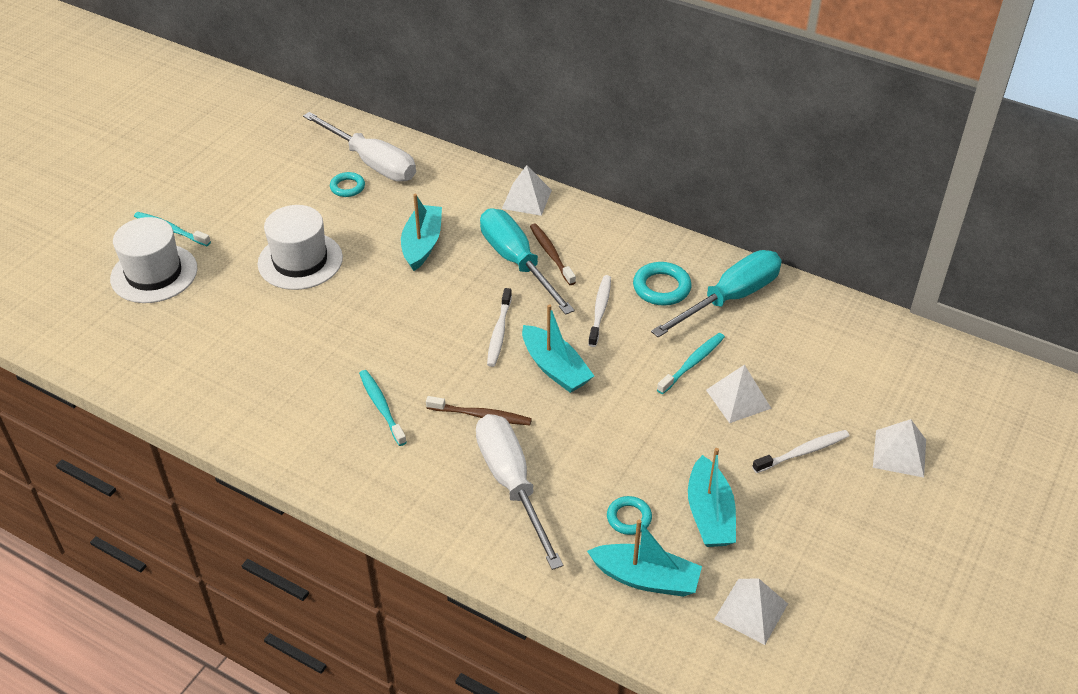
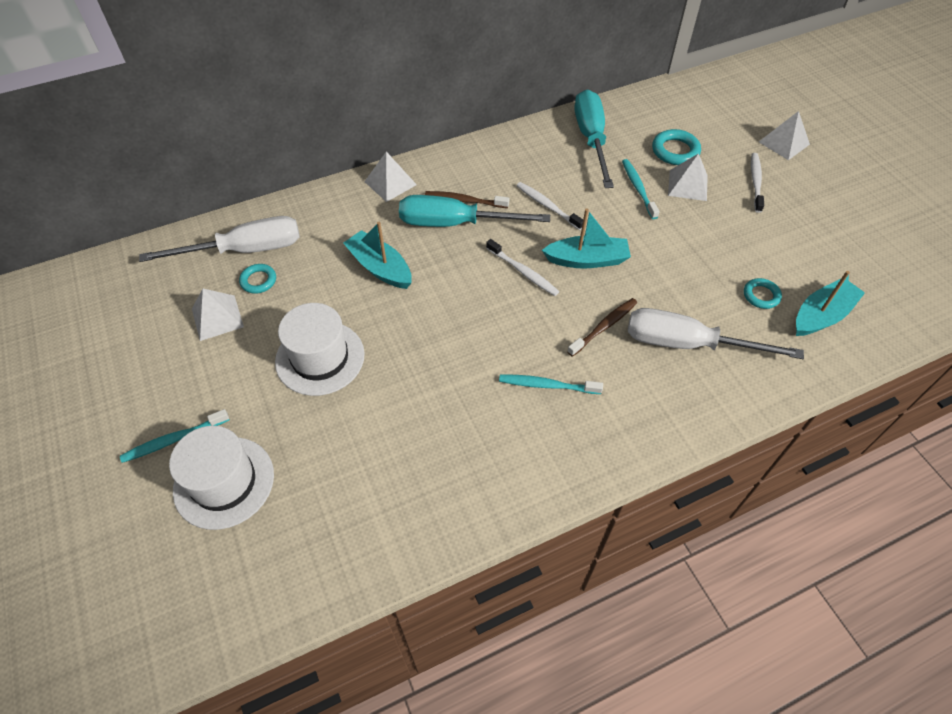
camera: 55 degrees left, 10 degrees up
turquoise ring [633,262,692,306] -> turquoise ring moved to [652,129,701,165]
turquoise boat [688,448,736,547] -> none
white pyramid [714,578,788,645] -> white pyramid moved to [192,289,244,341]

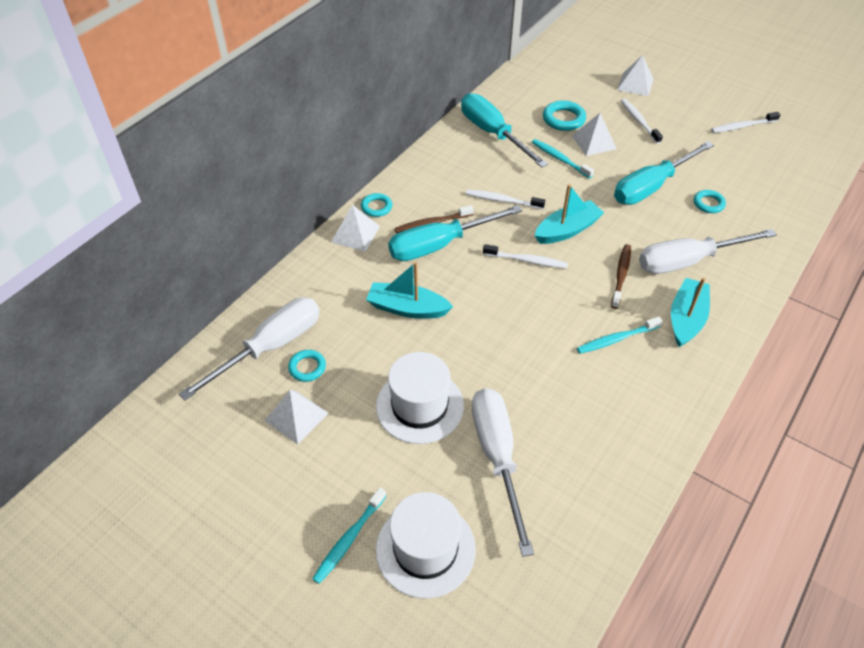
camera: 30 degrees left, 5 degrees down
turquoise boat [796,271,865,336] -> turquoise boat moved to [671,278,710,347]
none -> turquoise ring [361,193,392,217]
none -> white screwdriver [472,388,534,557]
none -> turquoise screwdriver [614,141,714,205]
none -> white toothbrush [711,112,781,133]

